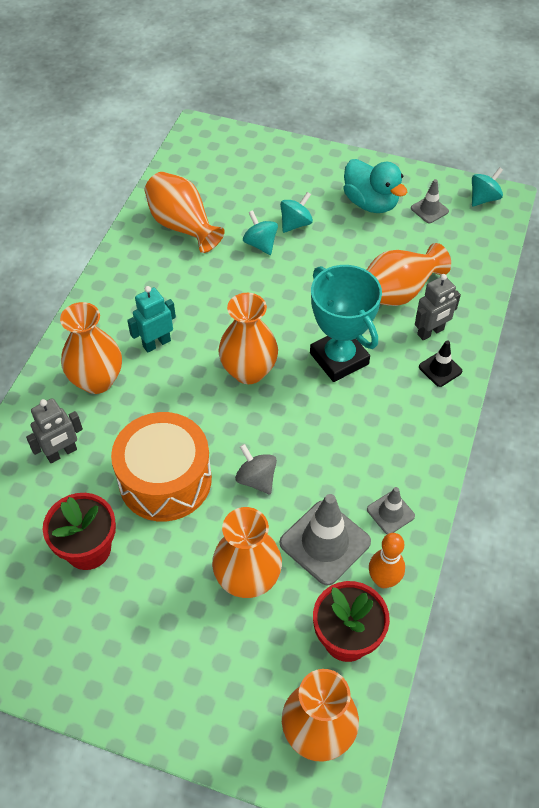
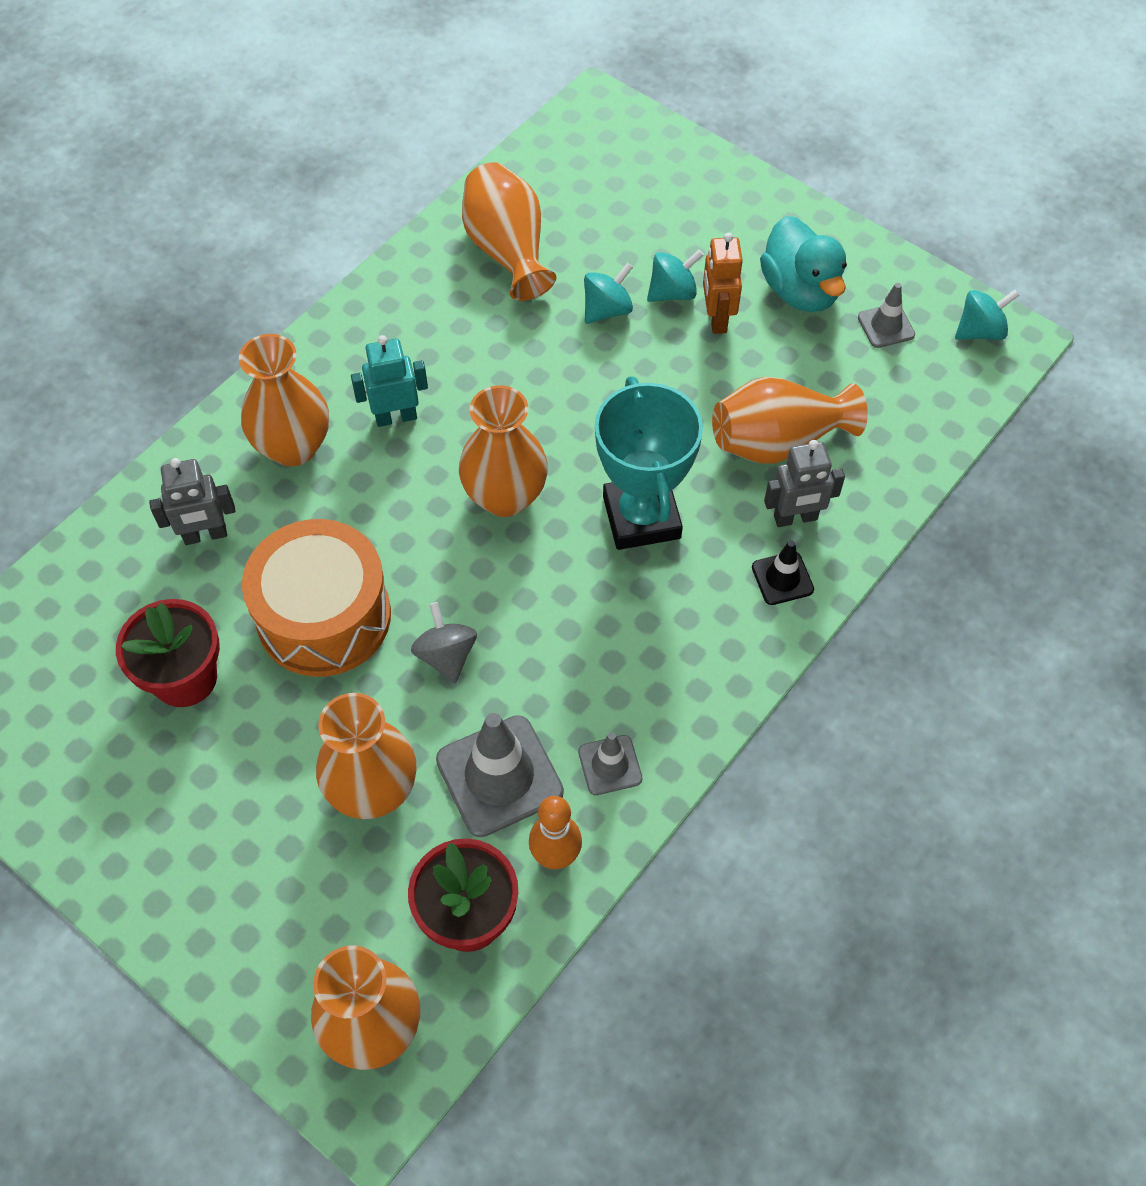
camera: 20 degrees right, 5 degrees up
turquoise spinning top [243,210,278,255] -> turquoise spinning top turned 60 degrees clockwise [584,263,633,324]
none -> orange robot [703,233,743,334]

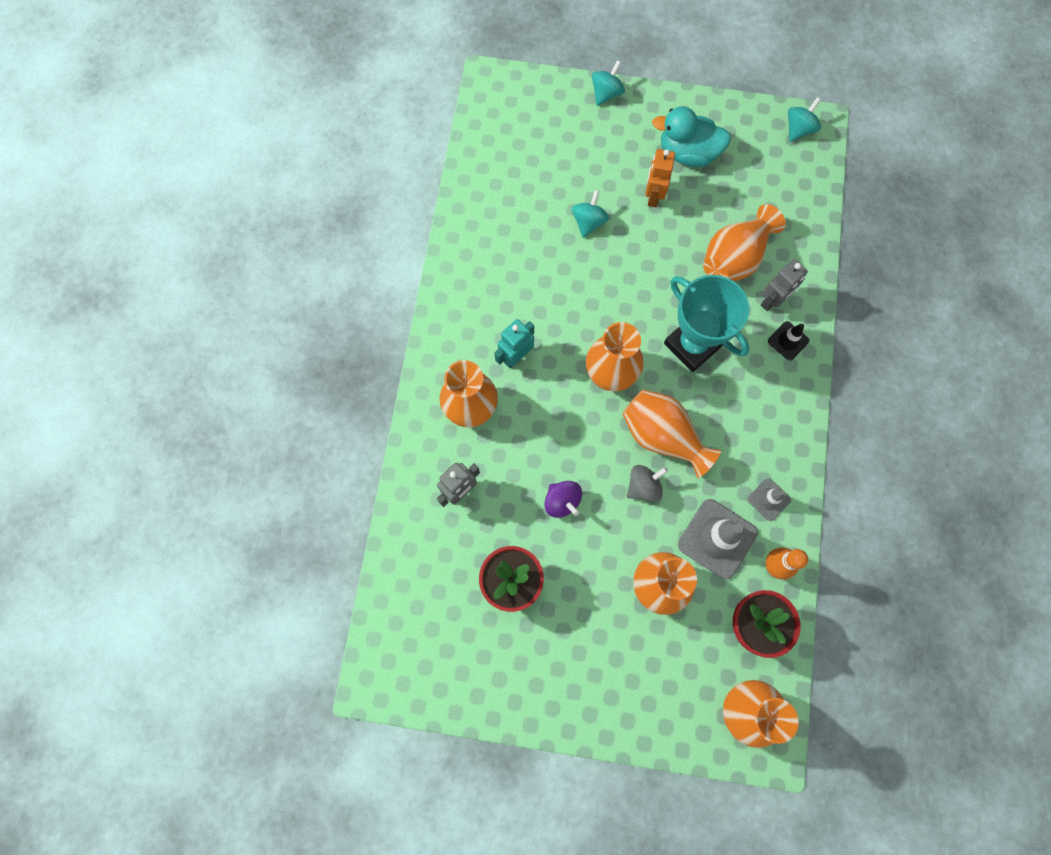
camera: 30 degrees left, 15 degrees up
orange drum [242,519,391,677] -> purple spinning top [544,481,582,518]
grey spinning top [411,602,477,683] -> grey spinning top turned 105 degrees clockwise [627,465,668,502]
orange vase [462,162,557,301] -> orange vase moved to [623,390,721,478]
turquoise spinning top [647,250,704,302] -> turquoise spinning top moved to [592,60,625,106]
orange robot [703,233,743,334] -> orange robot turned 45 degrees clockwise [645,149,675,207]
turquoise duck [760,216,847,312] -> turquoise duck turned 150 degrees clockwise [652,106,731,167]
grey traffic cone [858,283,915,348] -> none

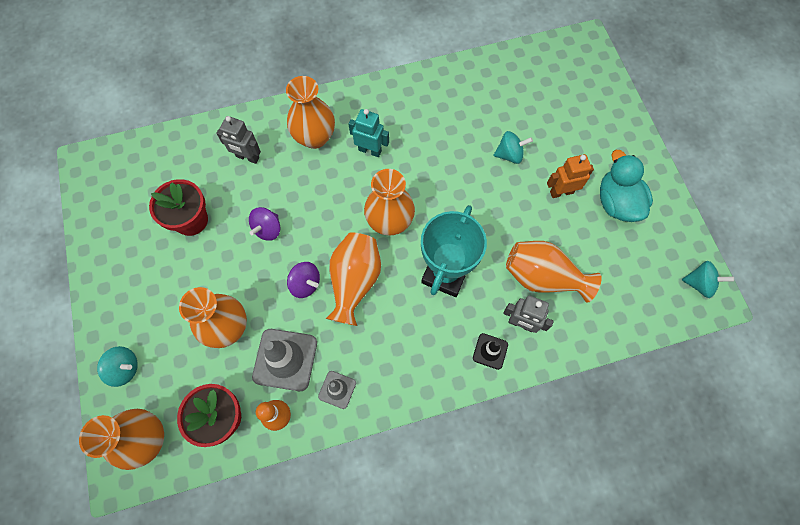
camera: 65 degrees right, 5 degrees down
turquoise spinning top [592,60,625,106] -> turquoise spinning top moved to [97,346,138,387]
grey spinning top [627,465,668,502] -> purple spinning top [287,262,320,298]

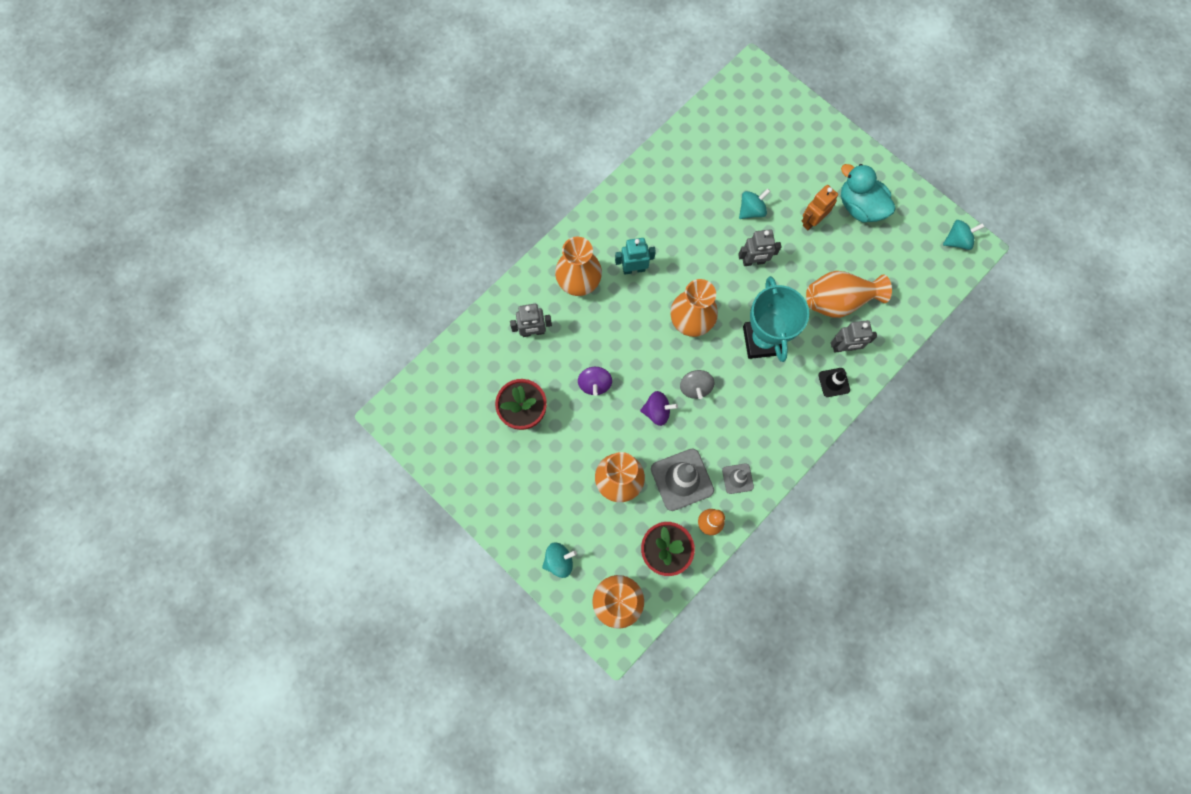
camera: 30 degrees left, 5 degrees up
orange vase [325,232,381,326] -> grey spinning top [680,370,715,399]
none -> grey robot [738,229,781,266]

